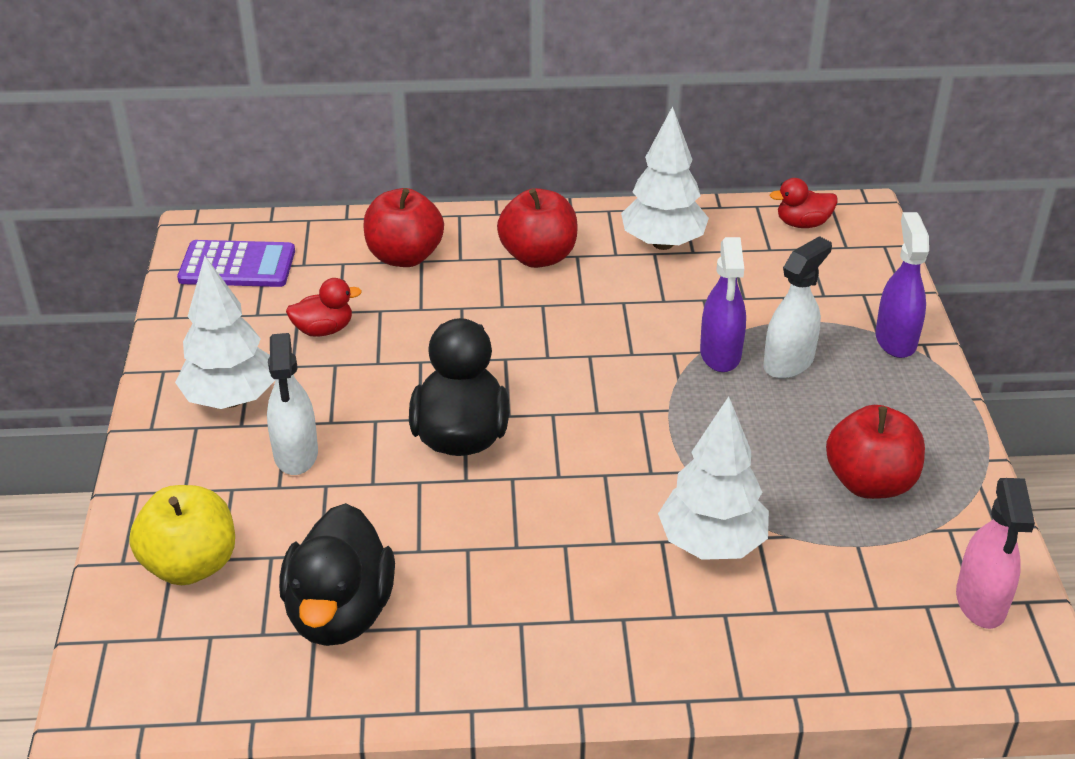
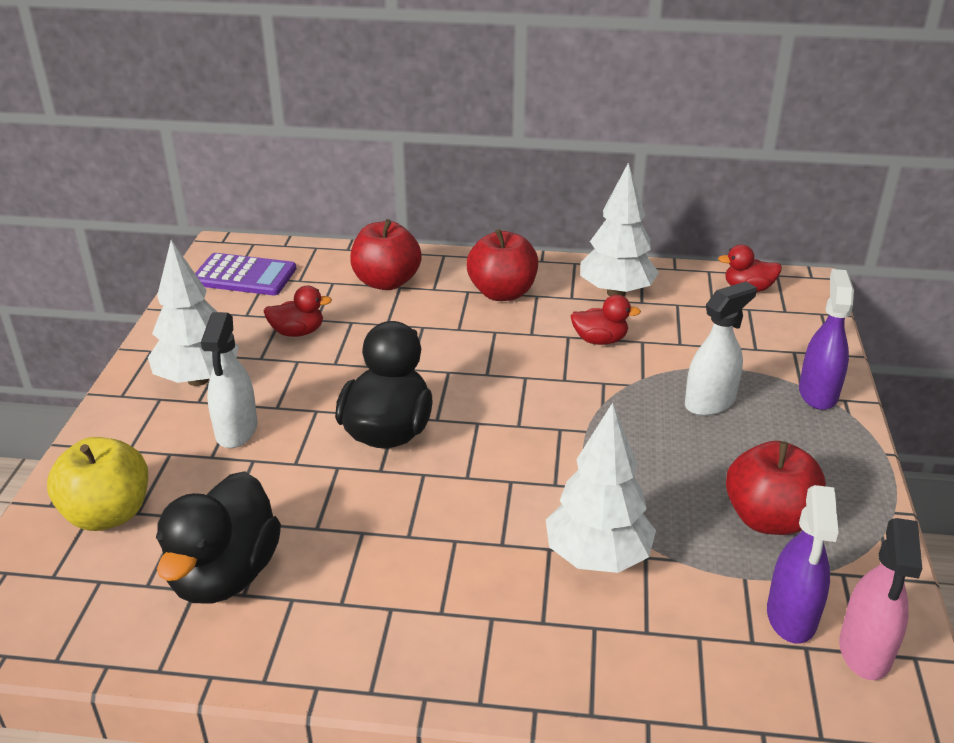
camera: 10 degrees right, 5 degrees down
purple spray bottle [700,237,746,372] -> purple spray bottle moved to [767,485,838,644]
none -> red duck [571,295,641,345]

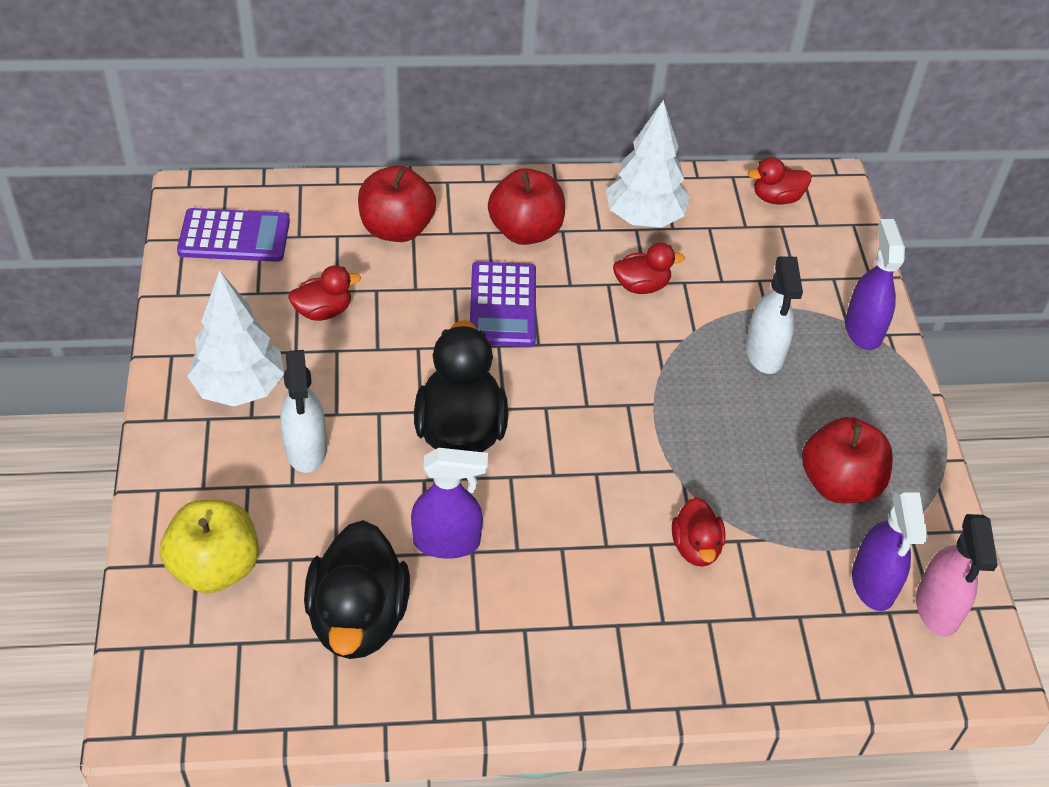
camera: 15 degrees left, 15 degrees up
white tree [546,403,656,573] -> red duck [672,497,726,567]
white spray bottle [685,282,757,416] -> white spray bottle turned 135 degrees clockwise [746,257,803,374]
none -> purple spray bottle [411,448,488,559]
none -> purple calculator [470,262,536,347]

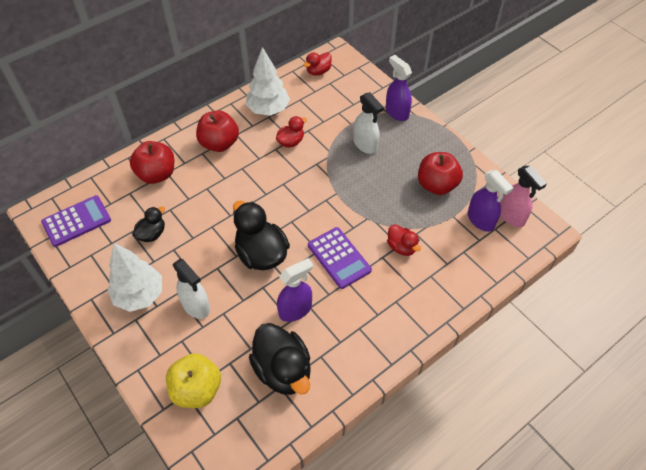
camera: 30 degrees left, 5 degrees up
red duck [288,265,361,321] -> black duck [133,207,165,242]
purple calculator [470,262,536,347] -> purple calculator moved to [308,227,372,289]

